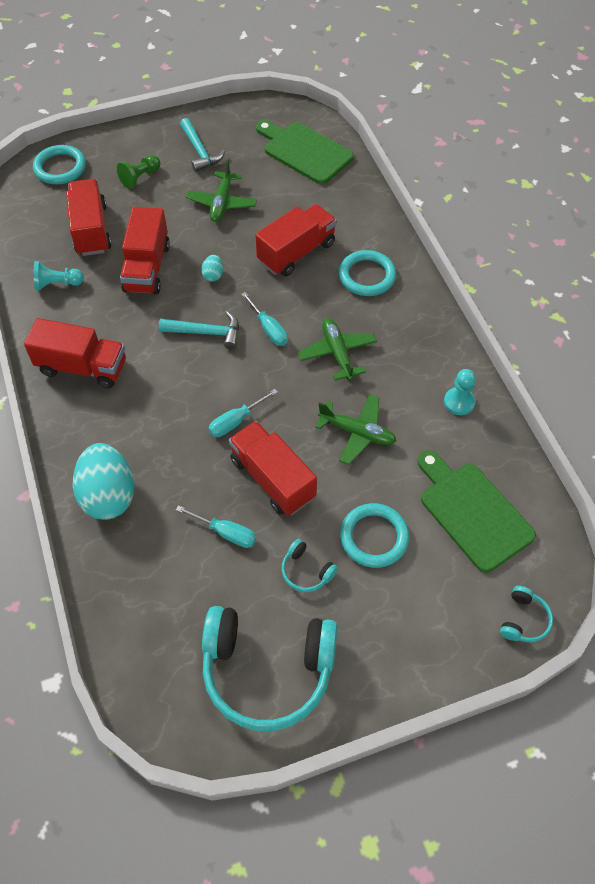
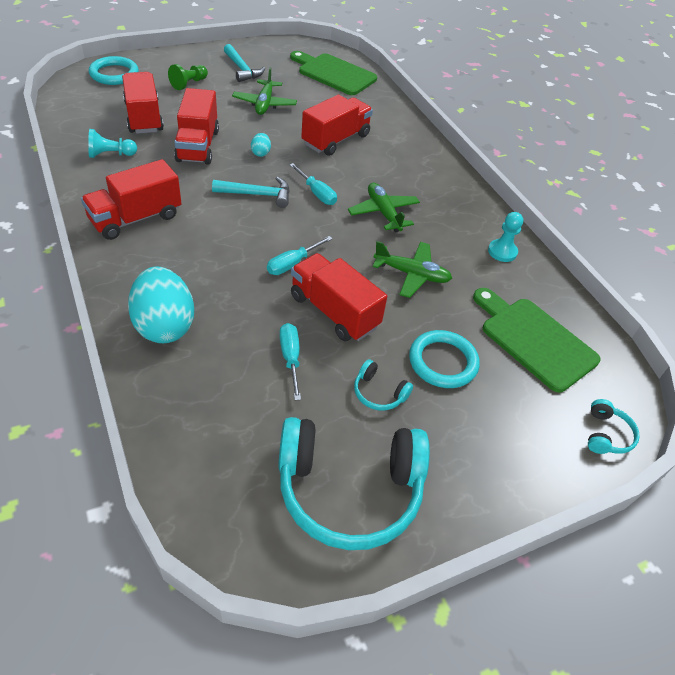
camera: 10 degrees left, 10 degrees down
red truck [24,318,126,388] -> red truck turned 135 degrees clockwise [81,159,182,240]
turquoise screwdriver [176,505,257,548] -> turquoise screwdriver turned 120 degrees counterclockwise [280,323,301,400]
turquoise ring [339,250,396,296] -> none

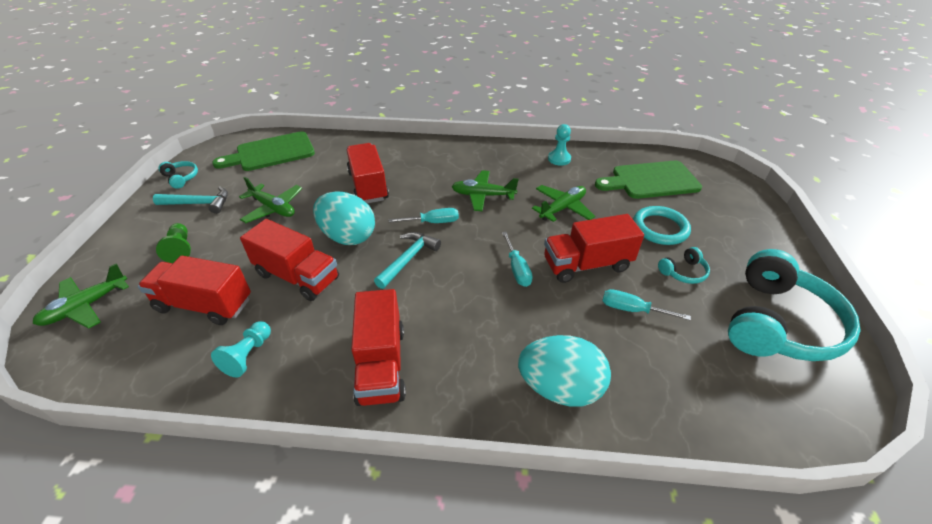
camera: 55 degrees left, 5 degrees down
turquoise ring [89,56,139,85] -> green plane [33,263,129,329]
turquoise egg [251,133,271,157] -> turquoise egg [313,191,375,245], size x2.32
turquoise headphones [588,399,640,454] -> turquoise headphones moved to [158,161,198,189]

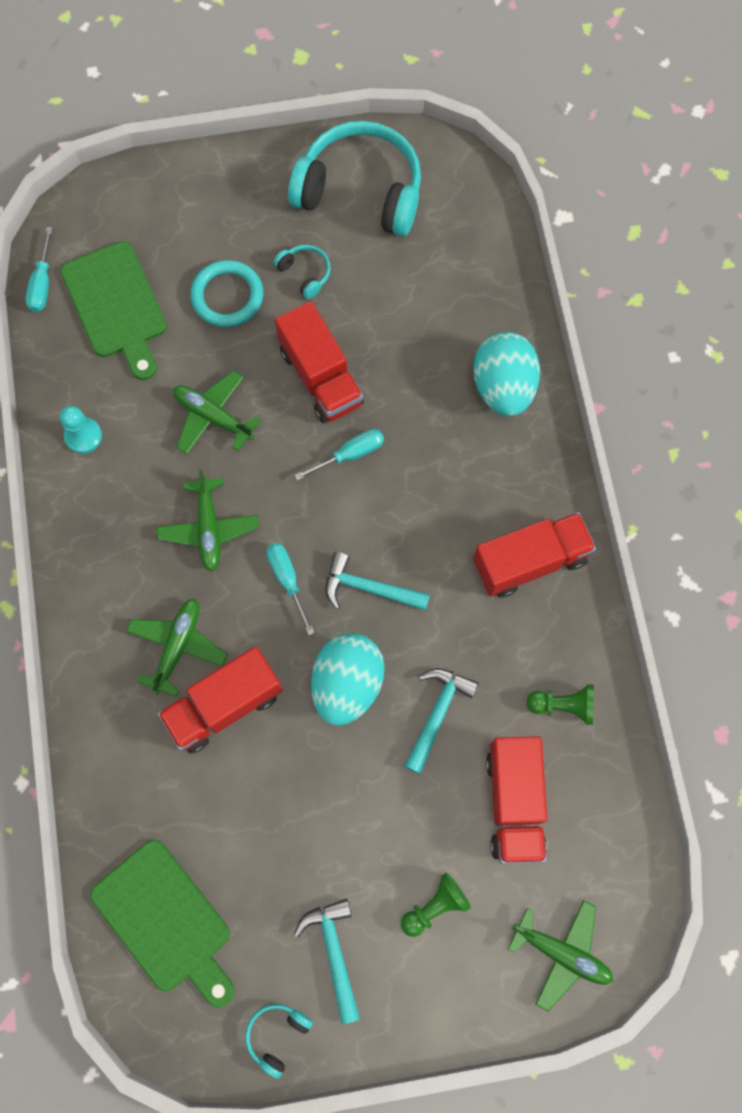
camera: 105 degrees left, 30 degrees up
turquoise pawn [211,321,271,377] -> green pawn [527,684,594,725]
green plane [239,177,302,223] -> green plane moved to [126,599,228,697]
red truck [240,219,339,301] -> turquoise hammer [404,668,479,774]
turquoise screwdriver [603,289,691,321] -> turquoise screwdriver moved to [25,227,52,312]

